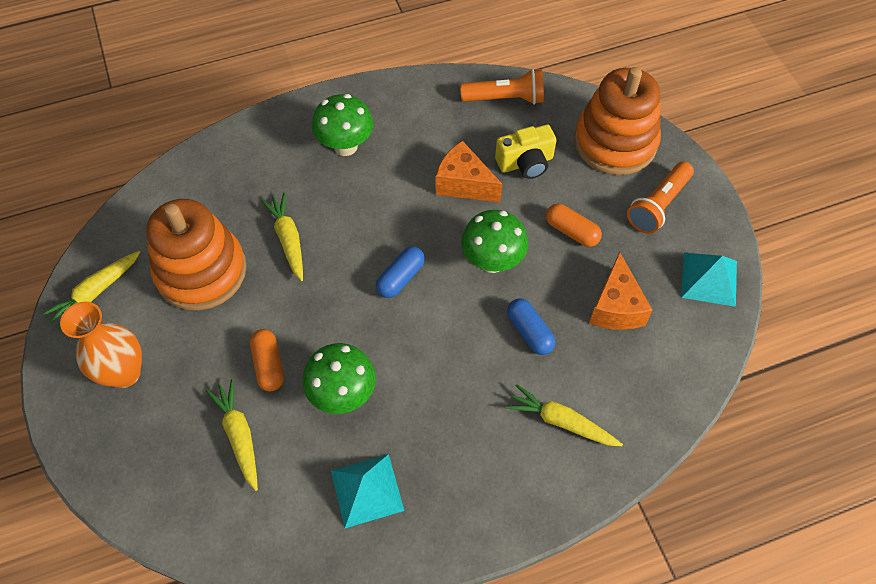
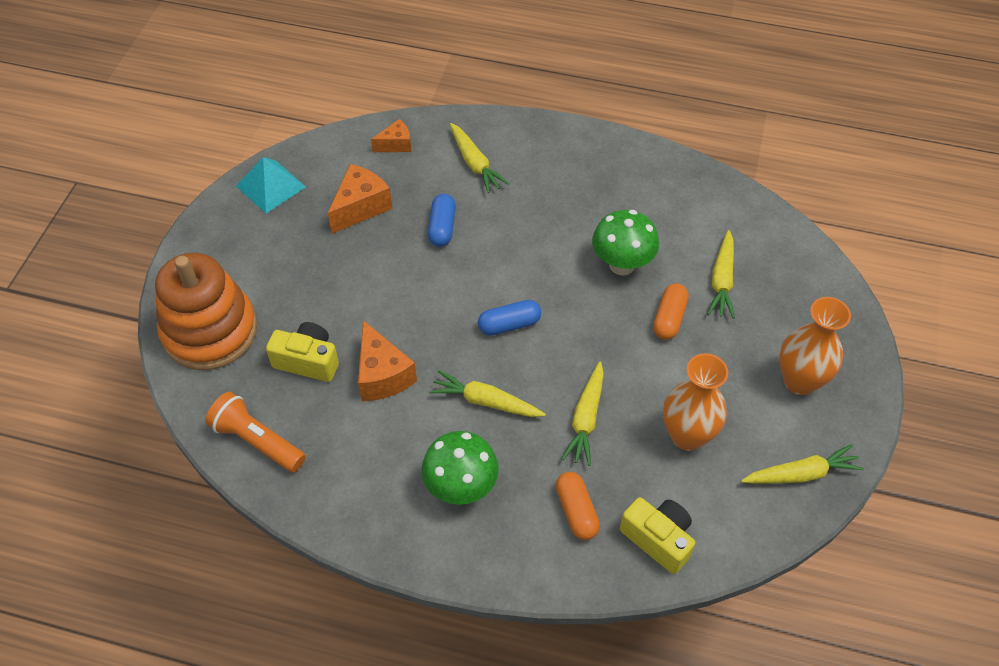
camera: 145 degrees left, 5 degrees down
orange stacking toy [146,199,247,311] -> orange vase [663,353,728,451]
turquoise pyramid [331,454,404,528] -> none
green mushroom [461,210,528,273] -> none
orange capsule [546,204,602,247] -> orange capsule moved to [556,472,600,540]
orange flashlight [627,161,694,234] -> none
none -> orange cheese [371,119,411,152]
none -> yellow carrot [429,370,545,417]
none -> yellow camera [620,497,695,574]

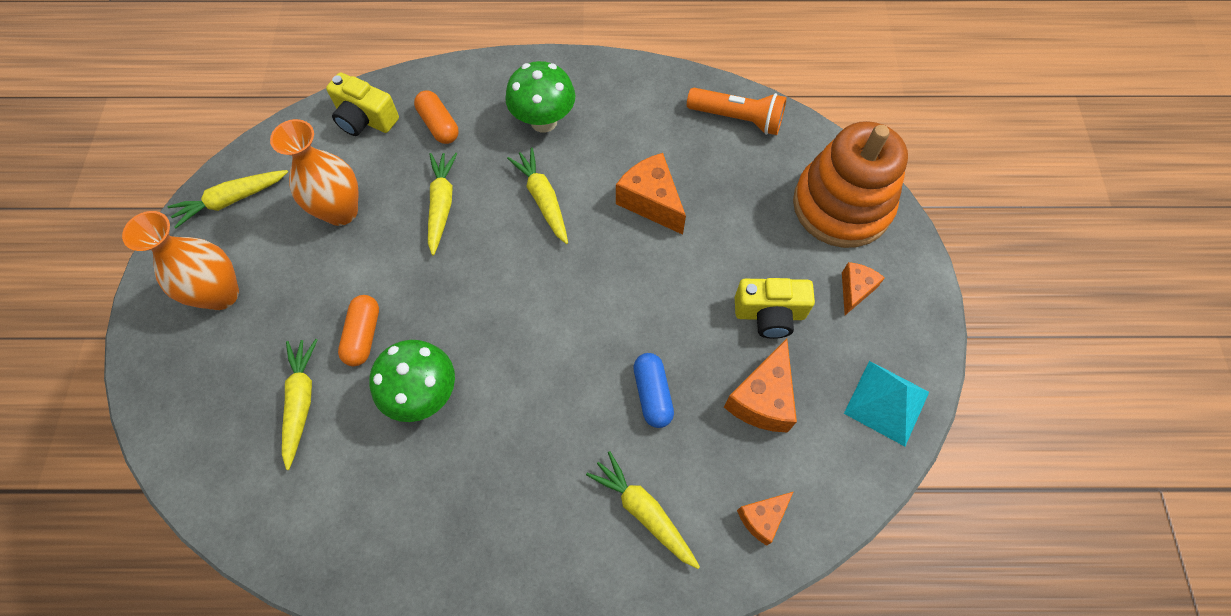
camera: 165 degrees right, 10 degrees up
yellow camera [266,322,339,382] -> yellow camera moved to [735,278,815,339]
yellow carrot [429,370,545,417] -> yellow carrot turned 120 degrees counterclockwise [507,148,568,244]
blue capsule [478,300,541,336] -> none
none -> orange cheese [842,262,885,315]

